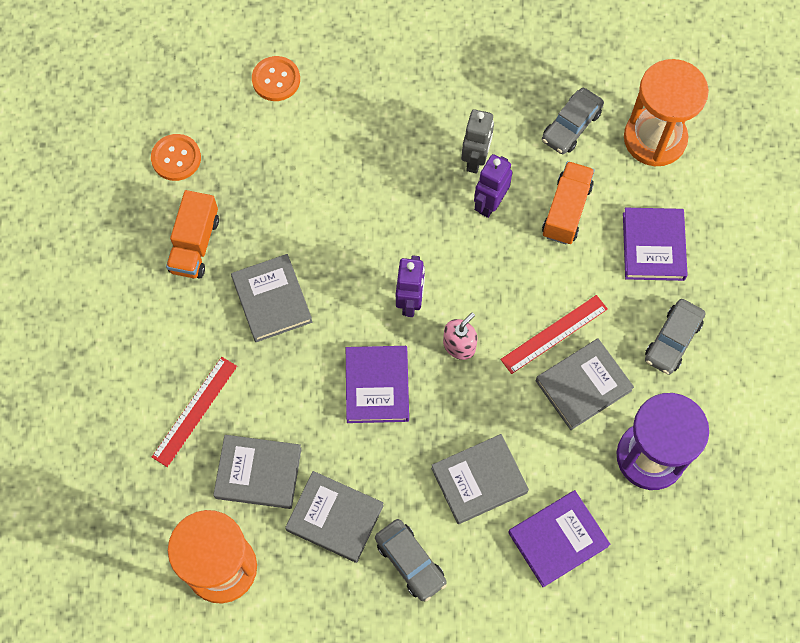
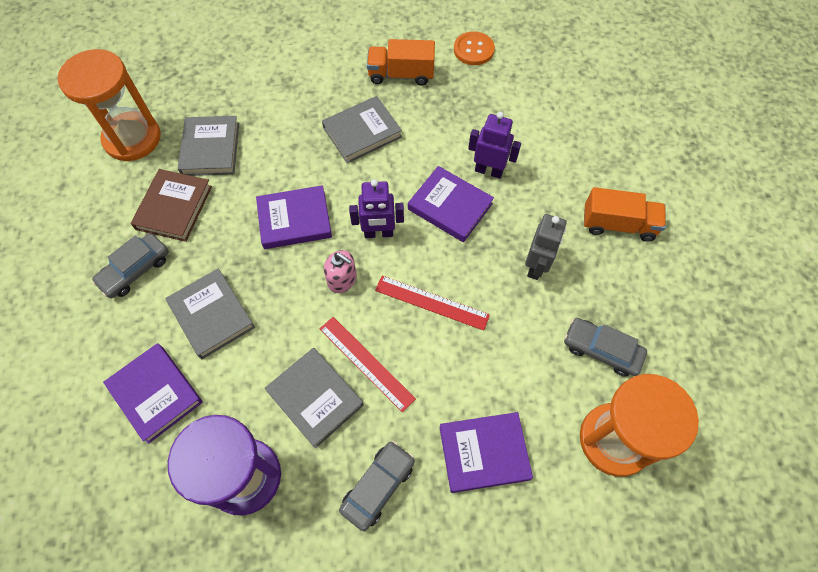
camera: 80 degrees right, 5 degrees down
red ruler [152,357,237,467] -> red ruler moved to [375,276,490,331]
orange button [252,56,300,101] -> none
grey book [285,471,384,563] -> brown book [131,169,212,242]
grey robot [461,109,494,174] -> grey robot turned 75 degrees counterclockwise [525,214,566,280]
purple robot [474,154,513,218] -> purple robot moved to [468,112,521,178]
orange truck [542,161,595,245] -> orange truck moved to [584,187,666,242]
grey car [645,299,705,375] -> grey car turned 105 degrees clockwise [339,441,415,531]
none -> purple book [408,166,494,242]

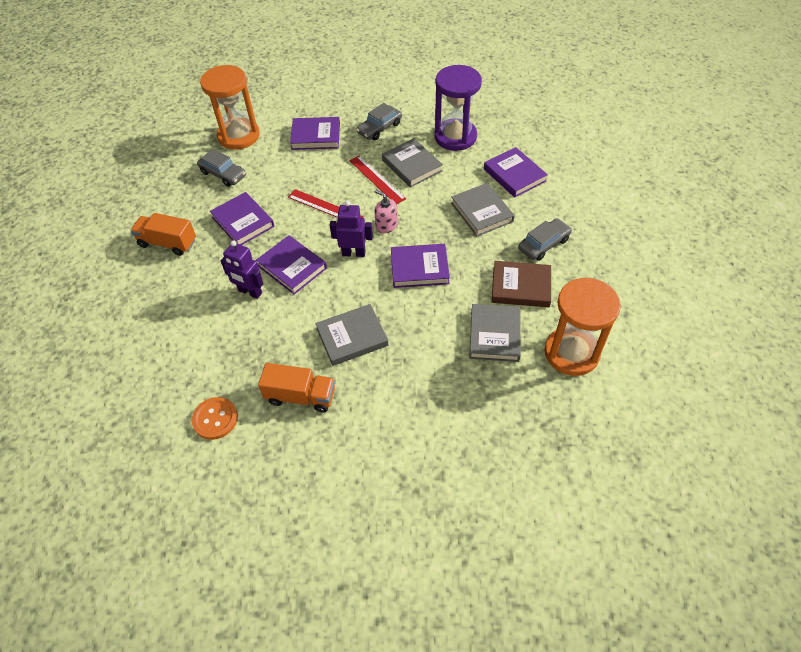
camera: 170 degrees left, 10 degrees down
brown book [131,169,212,242] -> brown book turned 75 degrees clockwise [492,261,551,307]
grey robot [525,214,566,280] -> purple book [210,192,274,245]

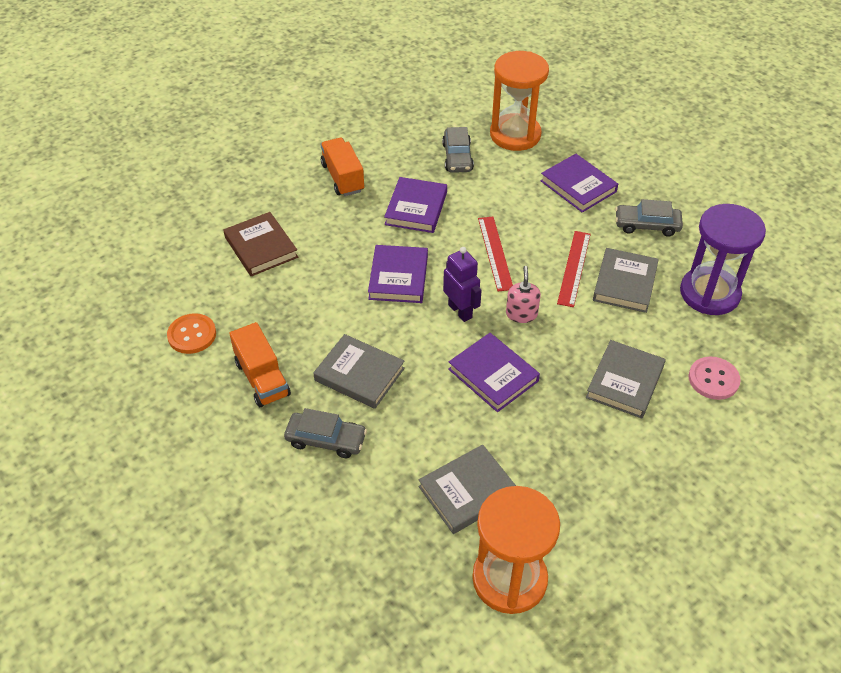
camera: 50 degrees right, 5 degrees down
purple robot [221,240,263,299] -> none
purple book [484,147,548,198] -> pink button [688,356,741,400]
brown book [492,261,551,307] -> brown book moved to [223,212,298,277]
grey car [518,218,572,261] -> grey car moved to [284,408,367,458]

